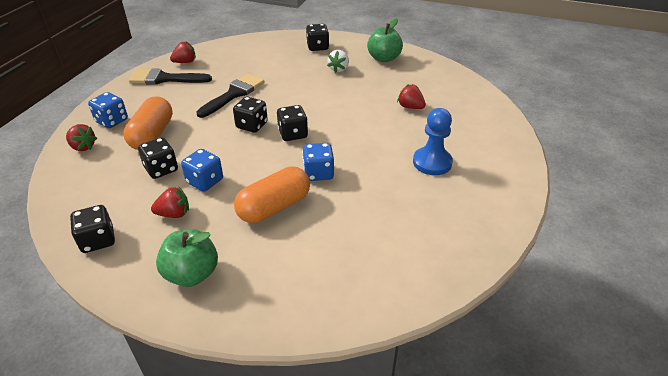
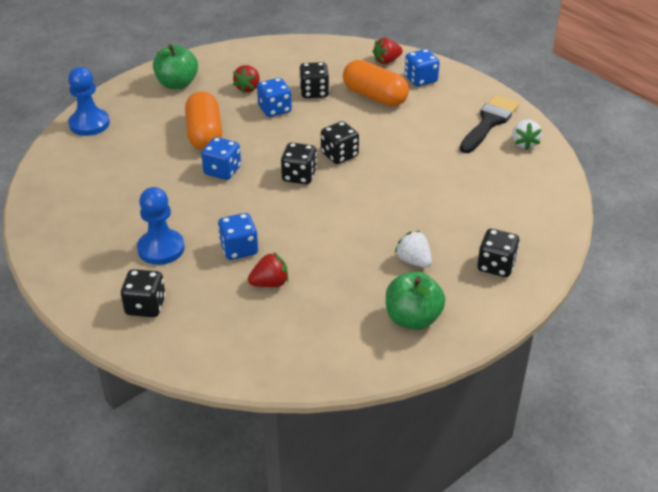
camera: 120 degrees right, 0 degrees up
black dice [70,205,115,253] -> black dice moved to [121,269,166,317]
red strawberry [170,42,196,63] -> white strawberry [512,120,542,150]
black brush [196,74,264,118] -> none
none -> blue pawn [68,67,110,136]
none -> blue dice [218,213,258,260]

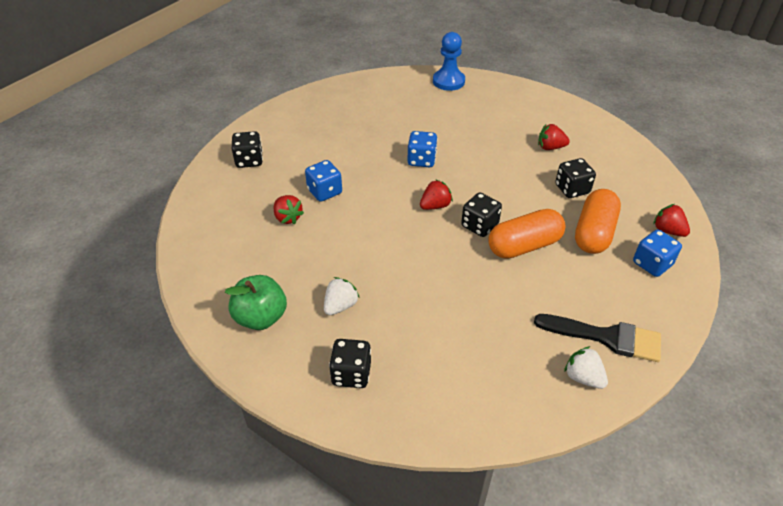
camera: 75 degrees right, 5 degrees up
blue pawn [137,187,185,265] -> none
green apple [153,44,198,89] -> none
orange capsule [185,91,222,150] -> orange capsule moved to [488,209,566,259]
blue dice [257,78,292,117] -> none
black dice [281,143,317,184] -> red strawberry [420,179,453,210]
white strawberry [512,120,542,150] -> white strawberry turned 60 degrees clockwise [564,346,608,389]

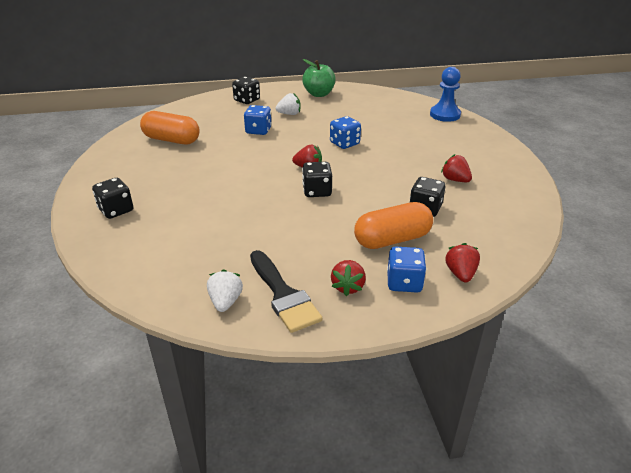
camera: 45 degrees right, 10 degrees down
green apple [225,275,287,330] -> green apple moved to [302,59,336,97]
red strawberry [274,195,304,224] -> red strawberry moved to [331,260,366,296]
white strawberry [324,277,360,315] -> white strawberry moved to [276,93,300,115]
orange capsule [488,209,566,259] -> orange capsule moved to [140,111,200,144]

